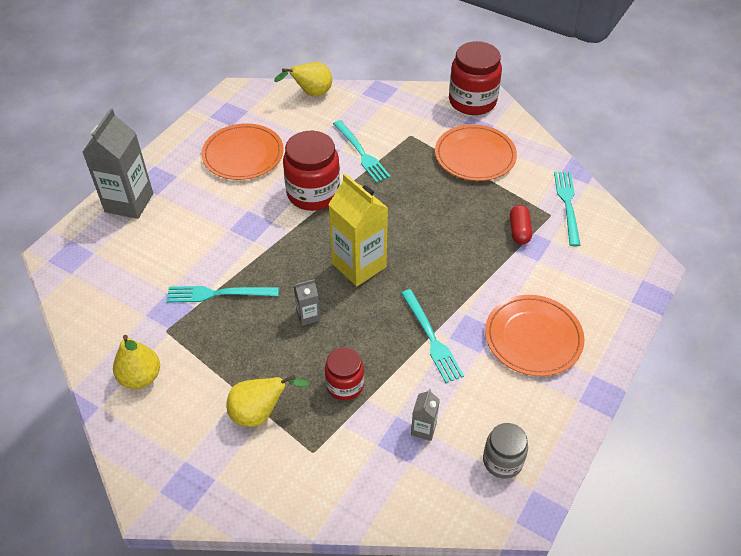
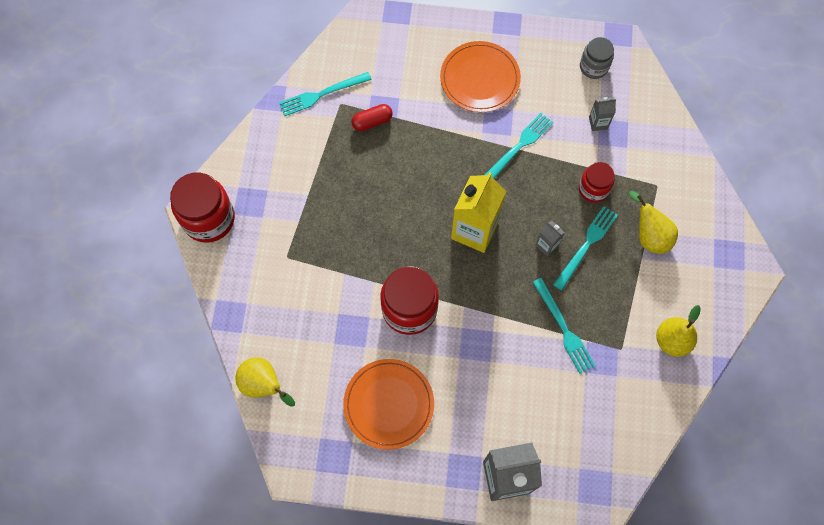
camera: 115 degrees left, 20 degrees up
turquoise fork [333,120,391,183] -> turquoise fork moved to [553,206,618,290]
orange plate [435,124,517,181] -> none

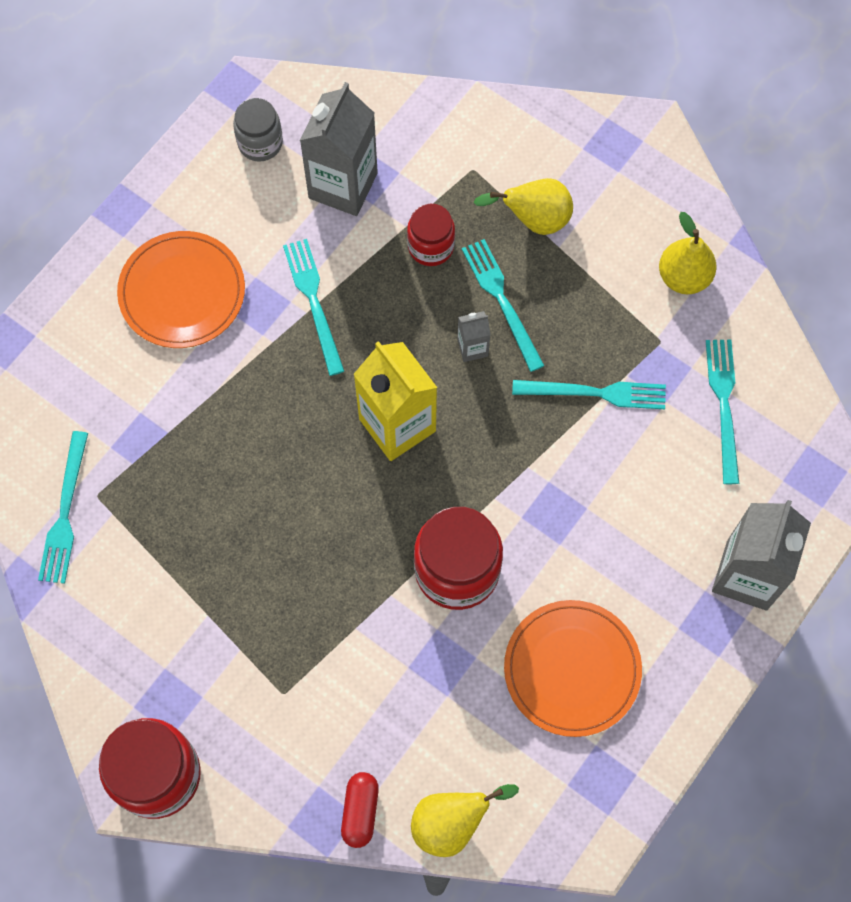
camera: 60 degrees left, 0 degrees up
red capsule [351,104,393,131] -> red capsule moved to [341,772,379,848]
grey carton [589,97,616,131] -> grey carton [300,82,378,216], size x2.15
none -> turquoise fork [706,340,739,484]

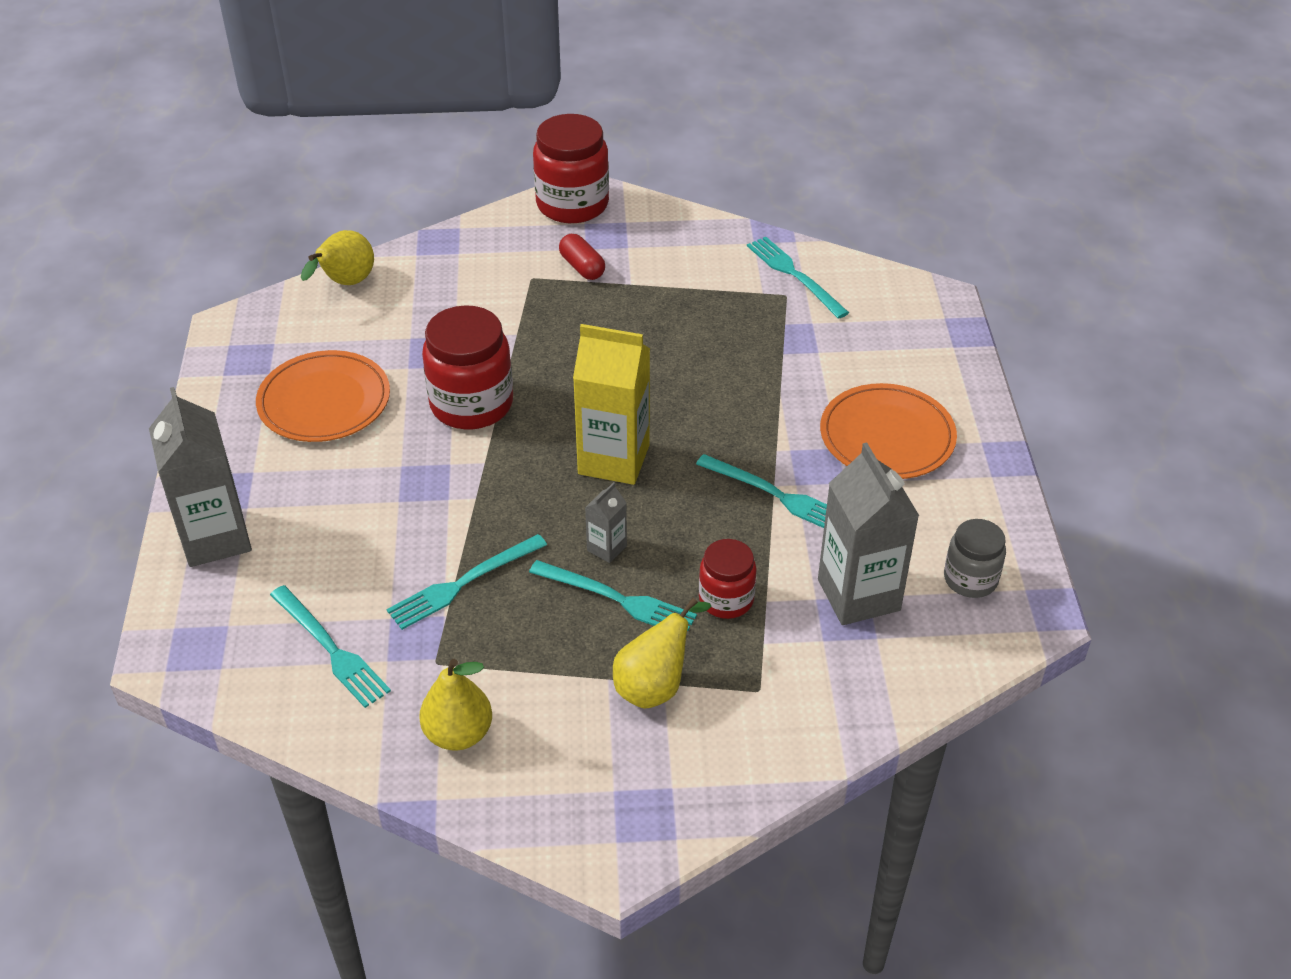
camera: 140 degrees right, 25 degrees down
red capsule [341,772,379,848] -> red capsule moved to [559,234,605,280]

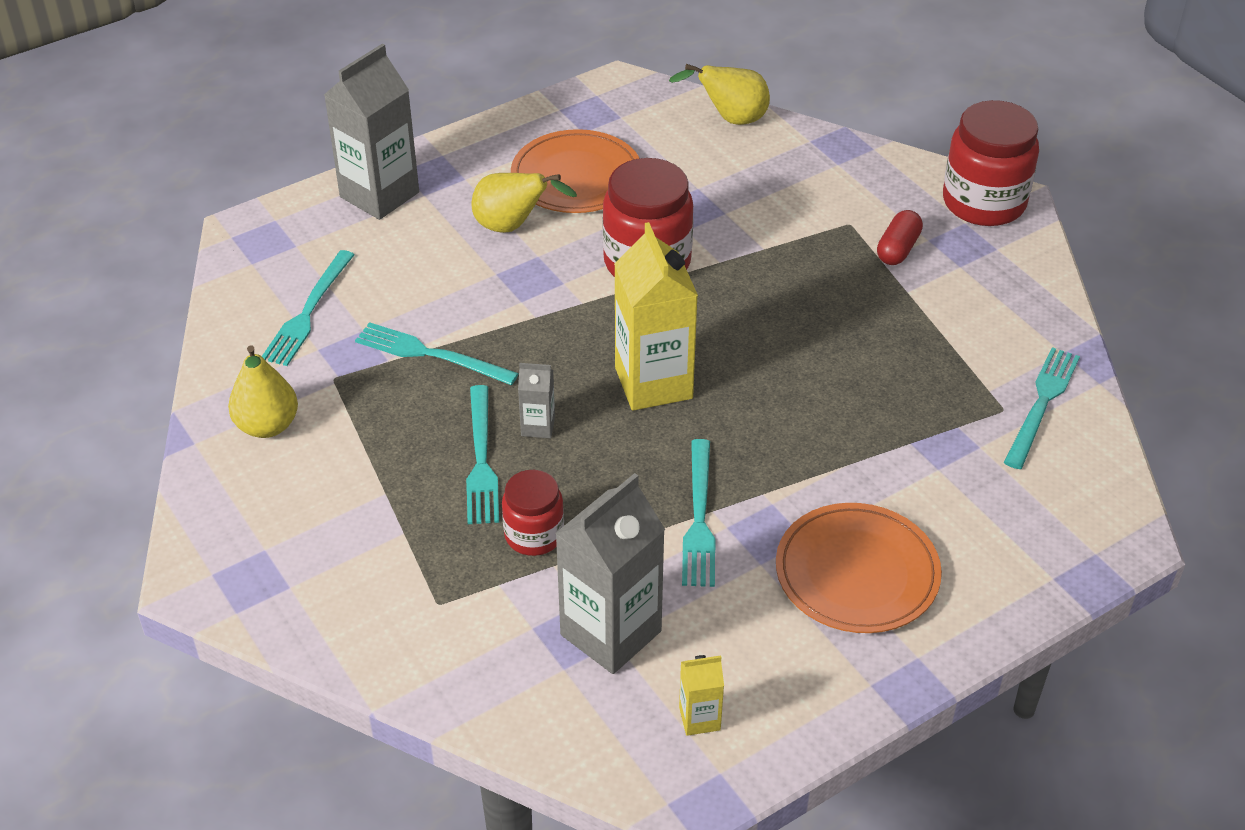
camera: 60 degrees right, 0 degrees up
yellow pear [613,598,711,709] -> yellow pear moved to [471,173,577,233]
grey jar [944,519,1006,598] -> yellow carton [679,655,724,736]

